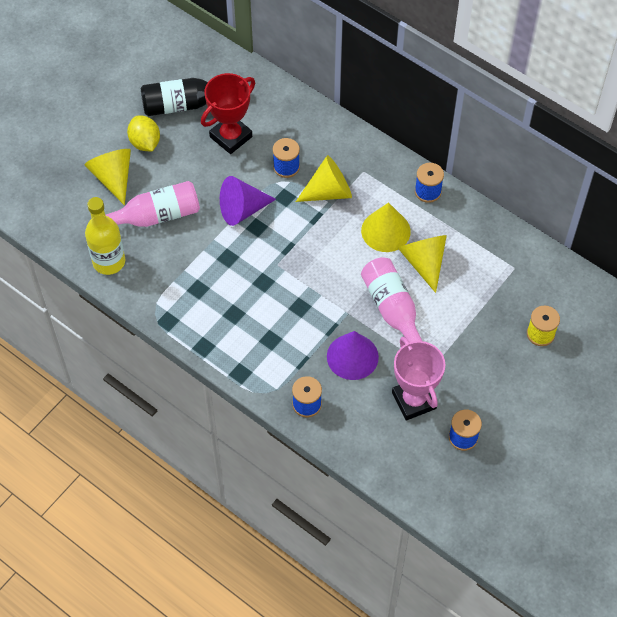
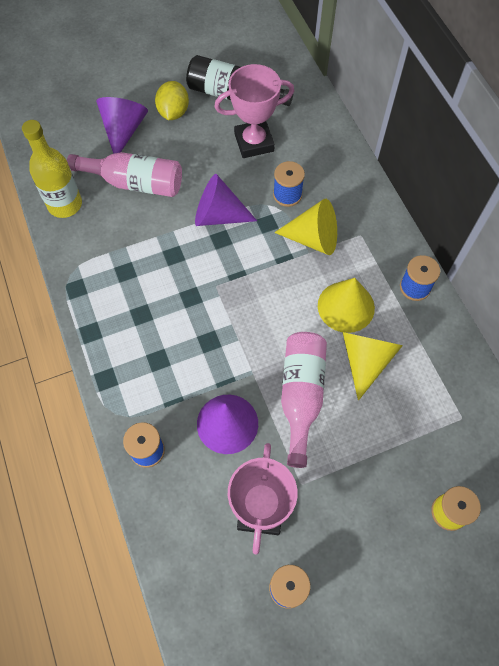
camera: 30 degrees right, 5 degrees up
yellow cone [84,149,131,205] -> purple cone [96,97,148,154]
red trophy [201,73,255,154] -> pink trophy [214,64,294,158]

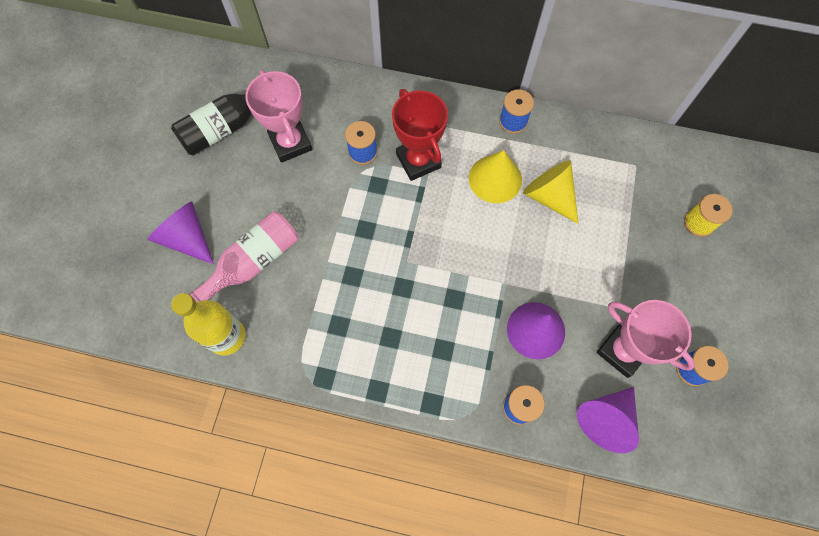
camera: 55 degrees left, 5 degrees up
yellow lemon [155,81,189,120] -> none
purple cone [195,174,257,226] -> purple cone moved to [577,387,639,453]
pink trophy [214,64,294,158] -> pink trophy turned 45 degrees counterclockwise [245,70,312,163]
yellow cone [274,199,337,255] -> red trophy [392,89,448,181]
pink bottle [281,332,327,468] -> none

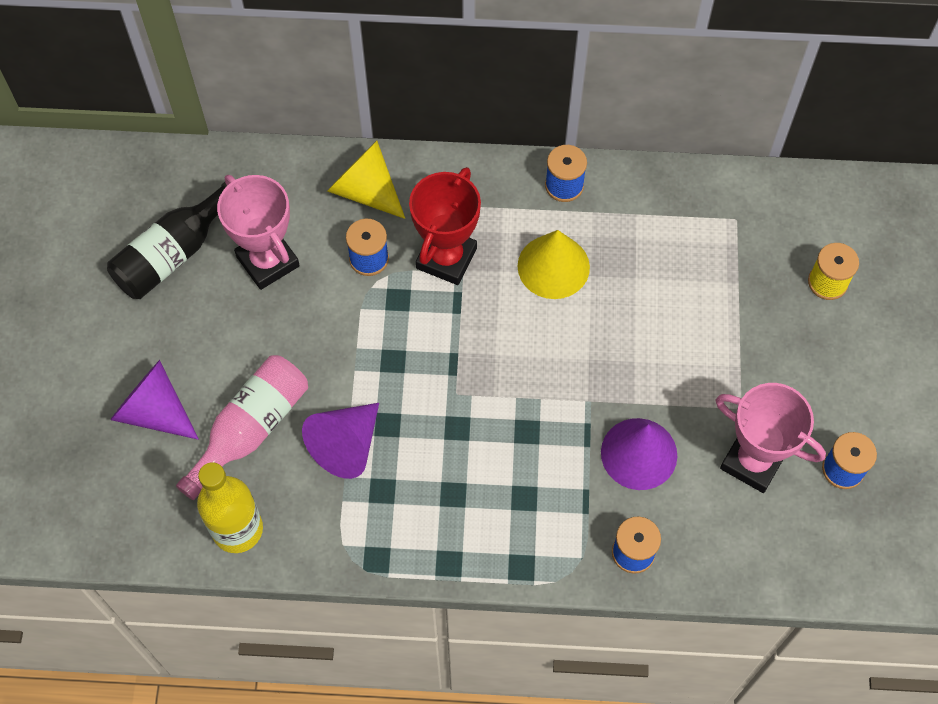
camera: 10 degrees left, 5 degrees down
red trophy [392,89,448,181] -> red trophy turned 60 degrees clockwise [409,167,481,285]
yellow cone [523,160,579,224] -> yellow cone moved to [327,141,405,219]
purple cone [577,387,639,453] -> purple cone moved to [302,403,379,479]

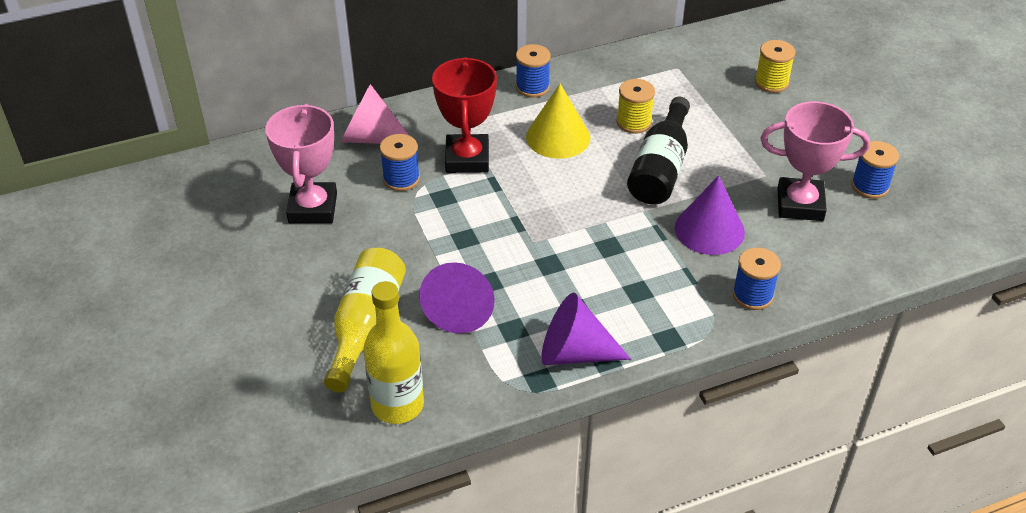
camera: 25 degrees left, 20 degrees down
black bottle [107,182,227,299] -> black bottle moved to [627,97,690,205]
purple cone [110,360,199,440] -> purple cone moved to [541,293,631,365]
pink bottle [176,355,308,500] -> yellow bottle [324,248,406,392]
pink trophy [217,175,300,290] -> pink trophy turned 60 degrees clockwise [265,104,337,223]
yellow cone [327,141,405,219] -> pink cone [341,84,409,144]
none -> yellow spool [617,79,655,134]

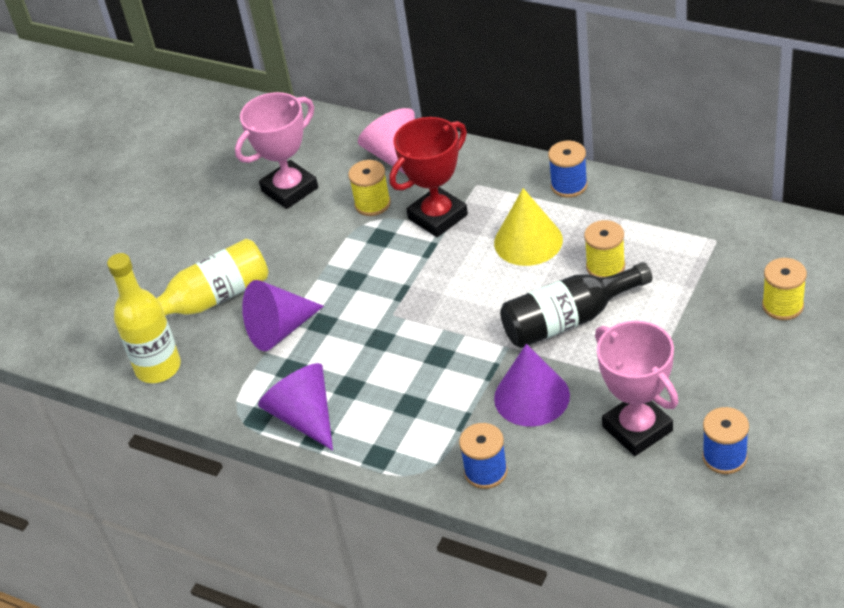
camera: 55 degrees right, 0 degrees up
blue spool [380,134,420,191] -> yellow spool [348,160,391,216]

